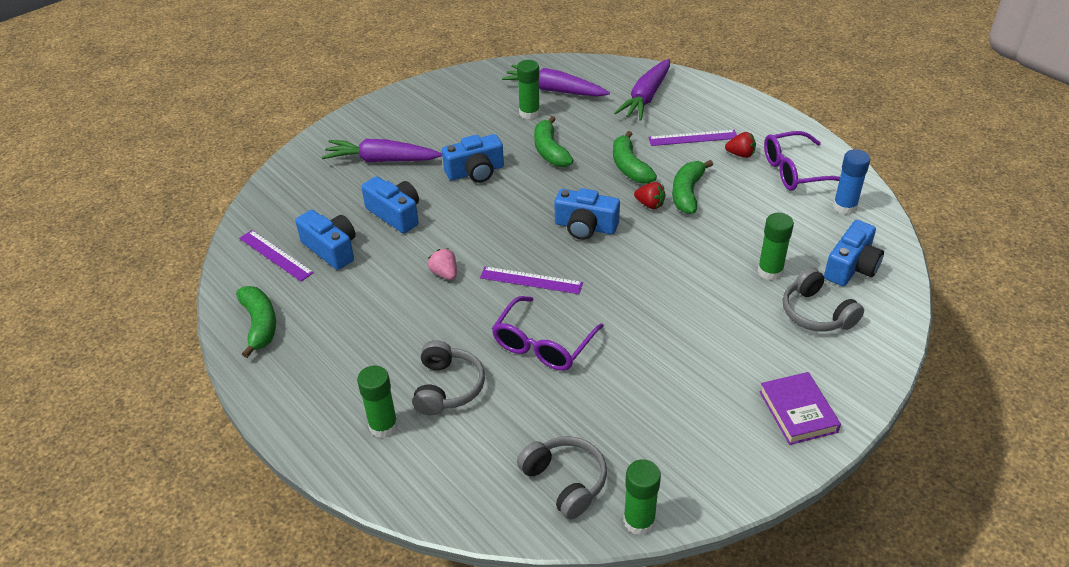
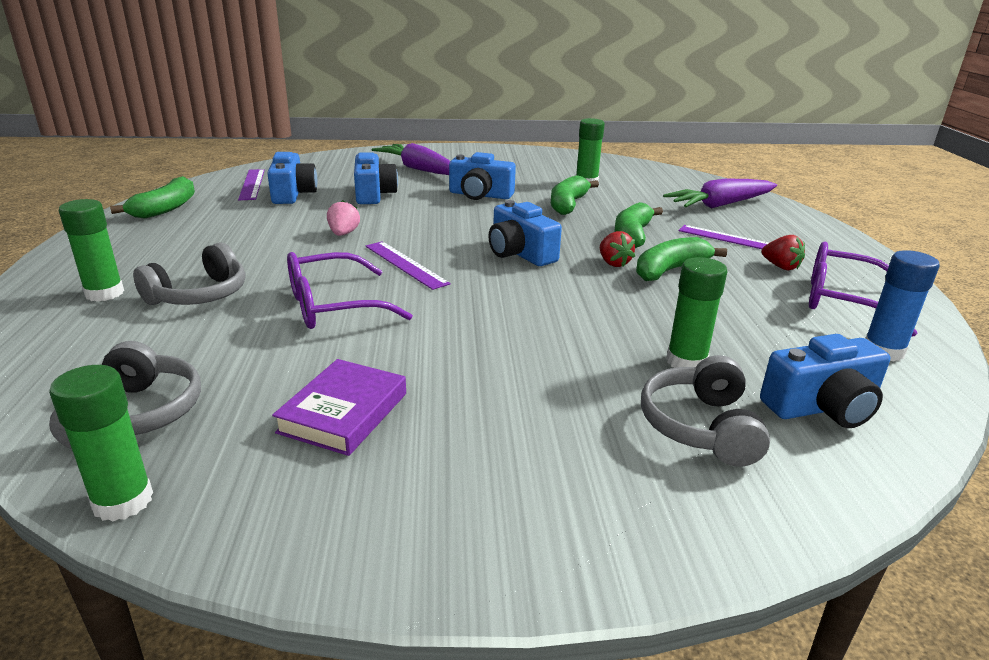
camera: 35 degrees right, 15 degrees down
purple carrot [502,65,610,97] -> none
purple book [759,372,841,445] -> purple book moved to [272,359,406,456]

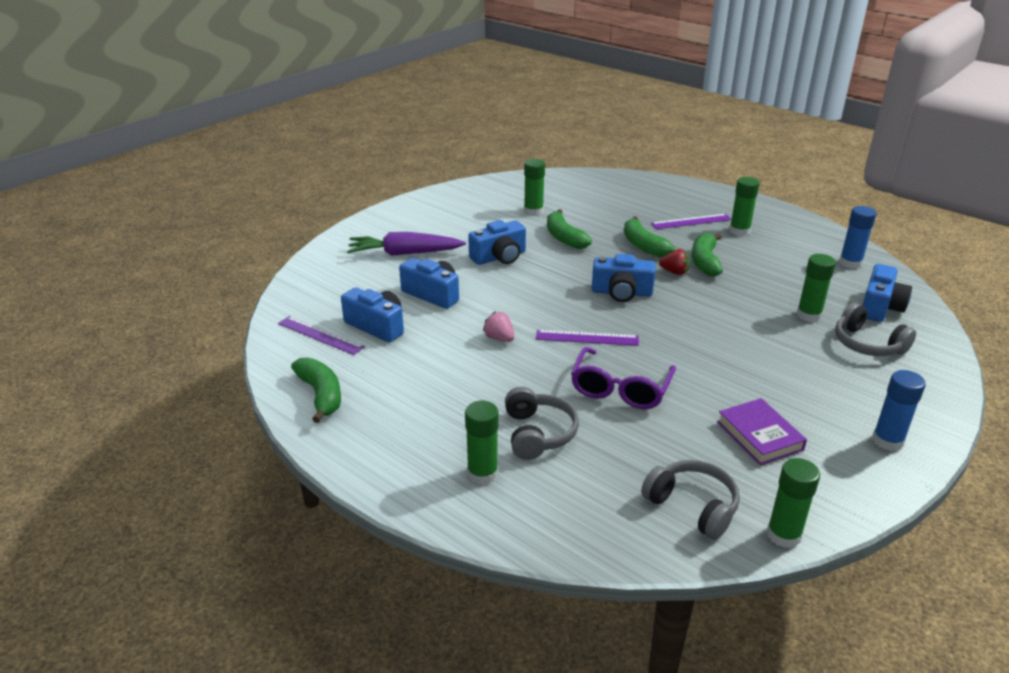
camera: 45 degrees left, 5 degrees up
purple carrot [663,178,777,208] -> none
red strawberry [762,235,805,271] -> green glue stick [729,177,760,236]
purple glasses [809,242,918,337] -> none
none -> blue glue stick [872,370,926,451]

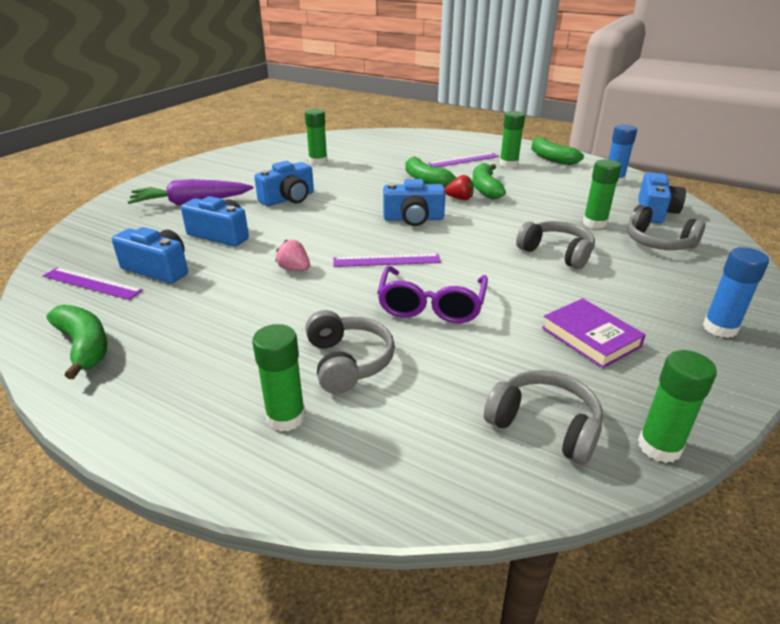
camera: 10 degrees left, 0 degrees up
green banana [547,209,592,249] -> green banana moved to [531,137,584,165]
none -> grey headphones [516,221,595,269]

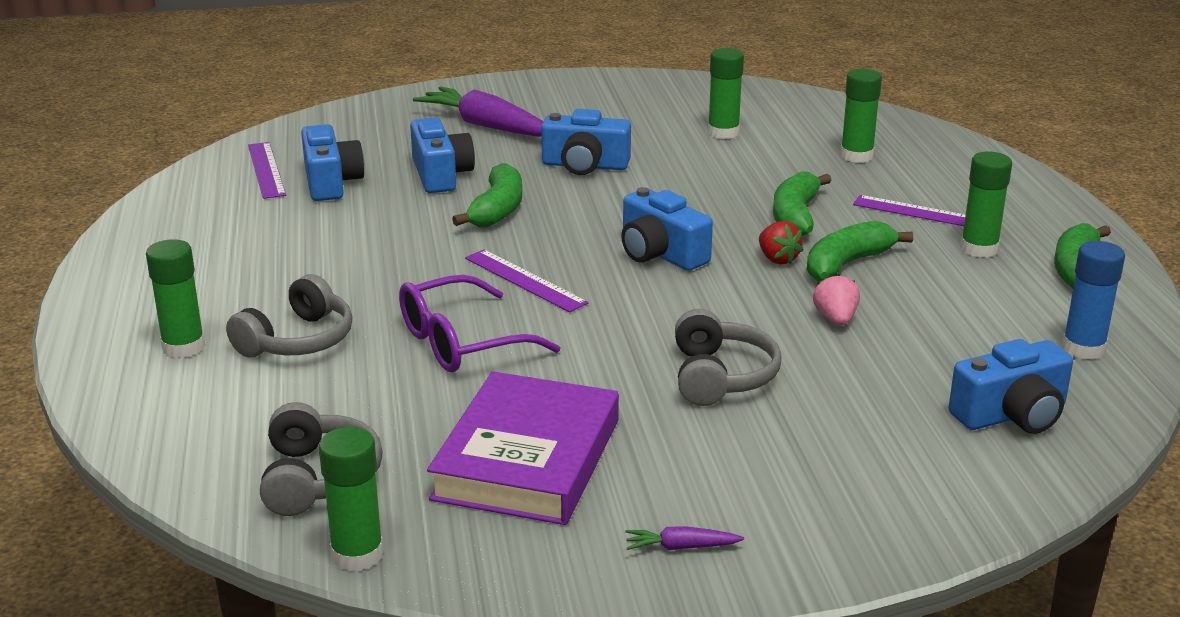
camera: 50 degrees right, 5 degrees down
green banana [47,305,108,379] -> green banana moved to [452,163,522,227]
pink strawberry [275,239,310,271] -> pink strawberry moved to [813,273,860,326]
purple book [542,298,646,368] -> purple book [427,371,619,525], size x1.62
green glue stick [583,159,621,229] -> green glue stick moved to [840,69,882,163]
grey headphones [627,205,705,250] -> none
blue glue stick [703,247,769,338] -> purple carrot [625,526,744,550]

